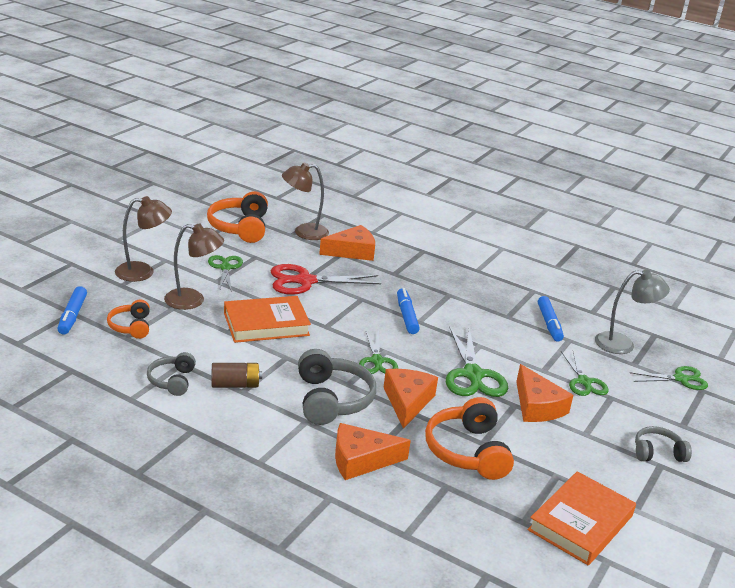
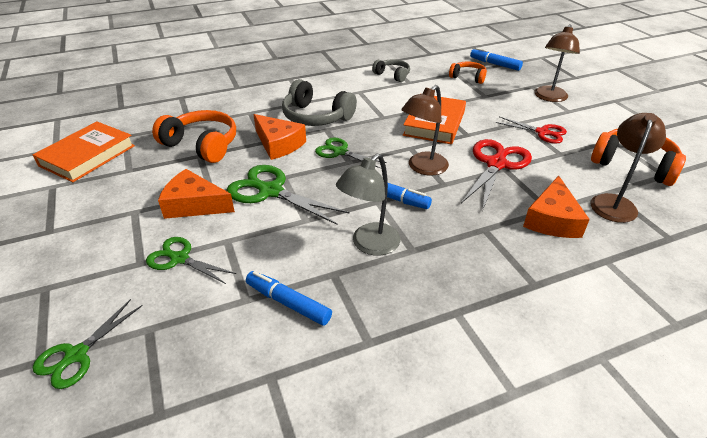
camera: 130 degrees right, 10 degrees up
brown lamp [164,224,224,310] -> brown lamp moved to [401,85,449,176]
green scissors [208,255,243,292] -> red scissors [495,116,567,144]
brown battery [211,363,262,388] -> none
orange cheese [335,423,411,480] -> none
orange book [528,471,636,565] -> orange book turned 45 degrees clockwise [33,121,135,182]
grey lamp [595,270,670,354] -> grey lamp moved to [336,153,401,256]
grey headphones [635,426,692,462] -> none

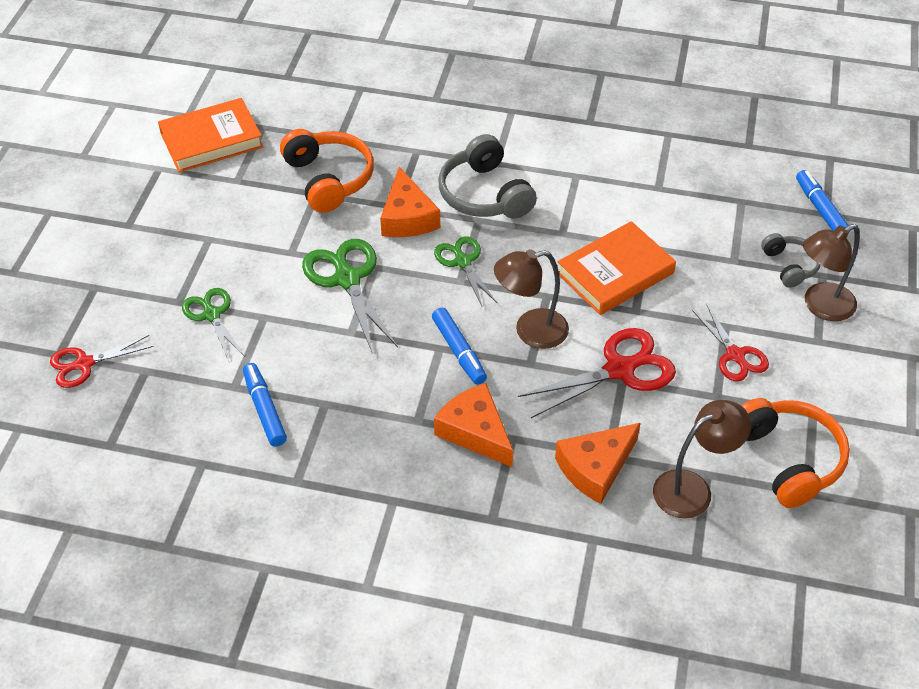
camera: 35 degrees right, 10 degrees up
green scissors [32,299,143,389] -> red scissors [50,335,154,388]
orange cheese [158,169,235,219] -> orange cheese moved to [434,383,513,467]
grey lamp [336,153,401,256] -> none
grey headphones [372,59,410,82] -> grey headphones moved to [761,233,821,288]
orange headphones [449,61,487,84] -> none

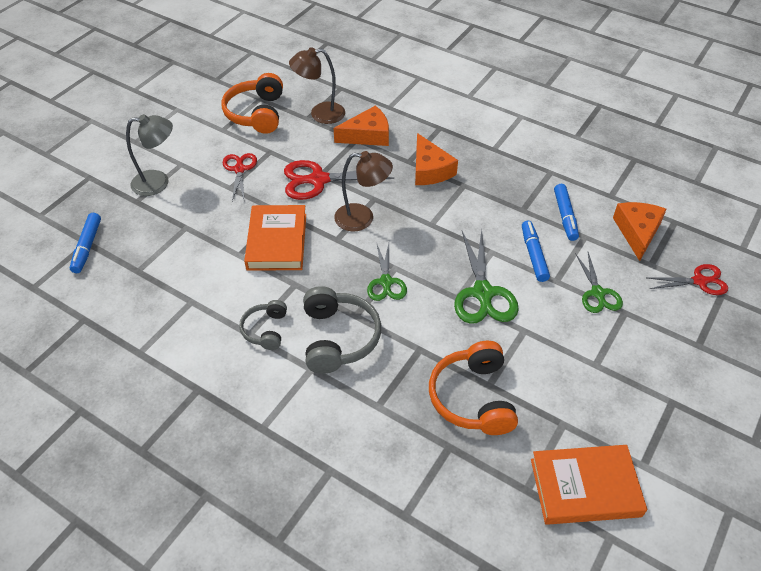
camera: 160 degrees left, 0 degrees up
orange cheese [380,167,440,237] -> orange cheese moved to [613,202,667,261]
blue marker [432,308,487,385] -> blue marker moved to [522,221,550,282]
orange book [558,221,676,315] -> orange book turned 75 degrees counterclockwise [244,205,306,271]
grey headphones [761,233,821,288] -> grey headphones moved to [239,300,287,350]
brown lamp [803,224,860,321] -> grey lamp [126,114,173,196]

